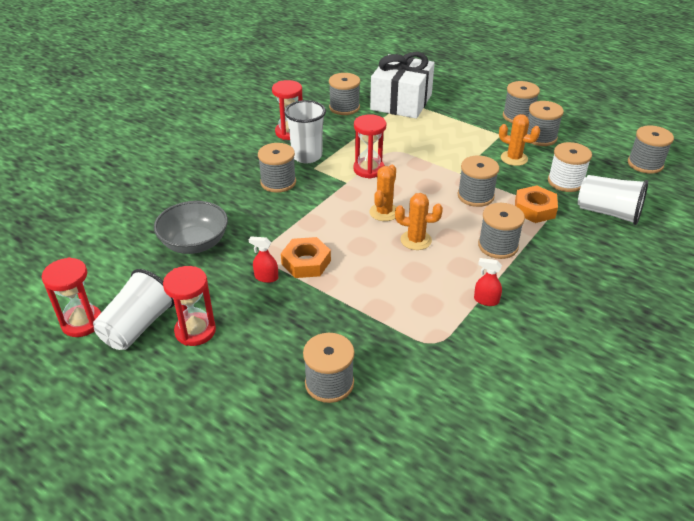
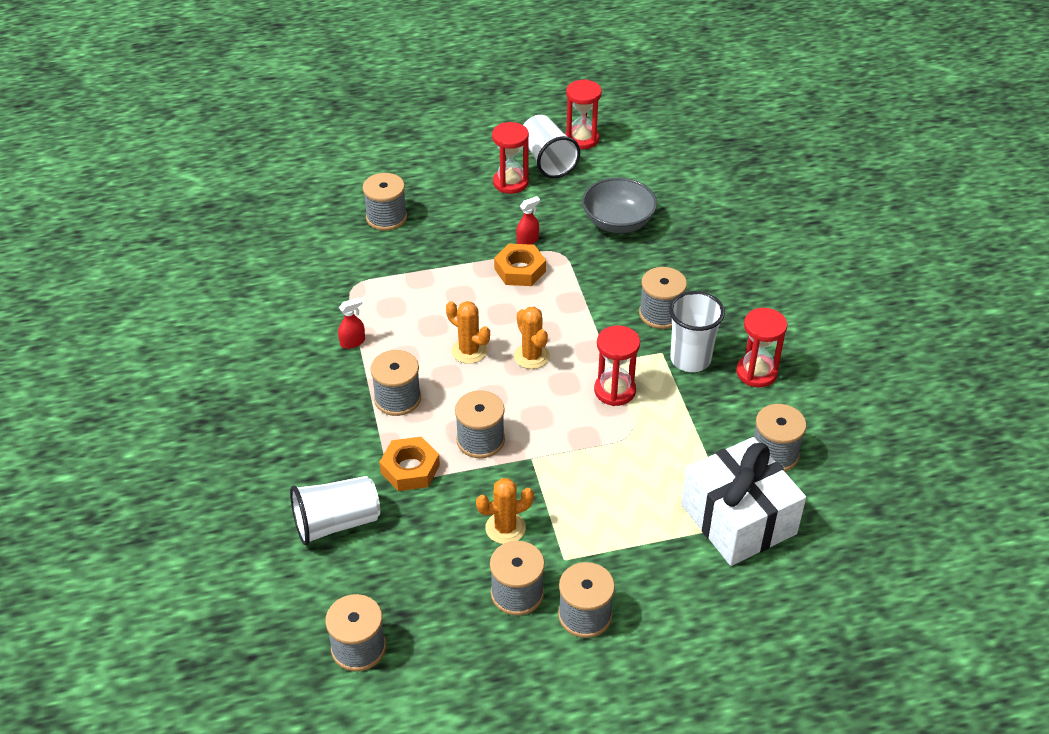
camera: 130 degrees right, 5 degrees up
orange cactus [395,193,443,250] -> orange cactus turned 75 degrees clockwise [446,301,490,364]
white spool [548,142,592,192] -> none

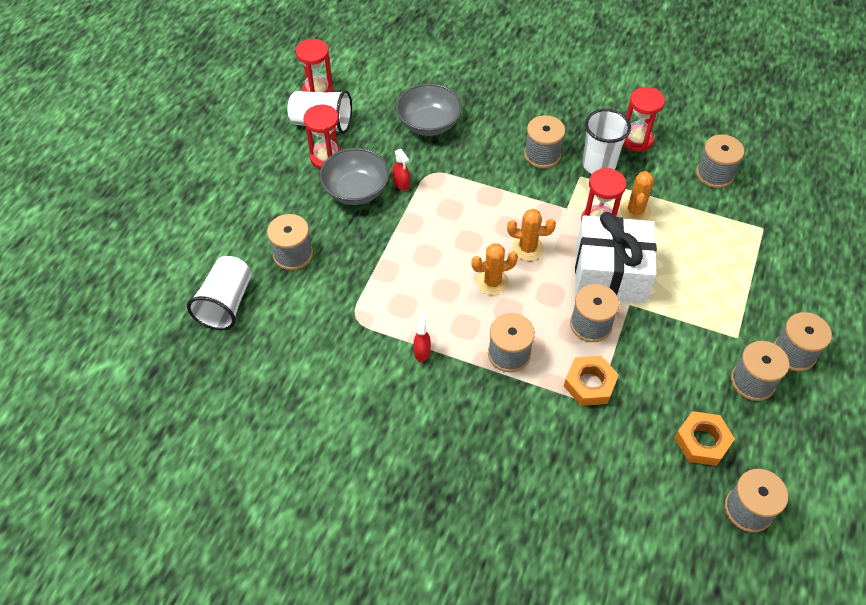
camera: 55 degrees left, 10 degrees up
white cup [290,476,380,545] -> white cup moved to [187,256,252,330]
orange cactus [476,478,534,544] -> orange cactus moved to [620,171,654,220]
orange nut [494,244,546,286] -> orange nut moved to [675,411,735,466]
red spray bottle [516,196,540,245] -> red spray bottle turned 150 degrees clockwise [393,149,410,190]
white gift [681,437,806,566] -> white gift moved to [575,212,657,303]
none -> grey bowl [319,148,389,205]

